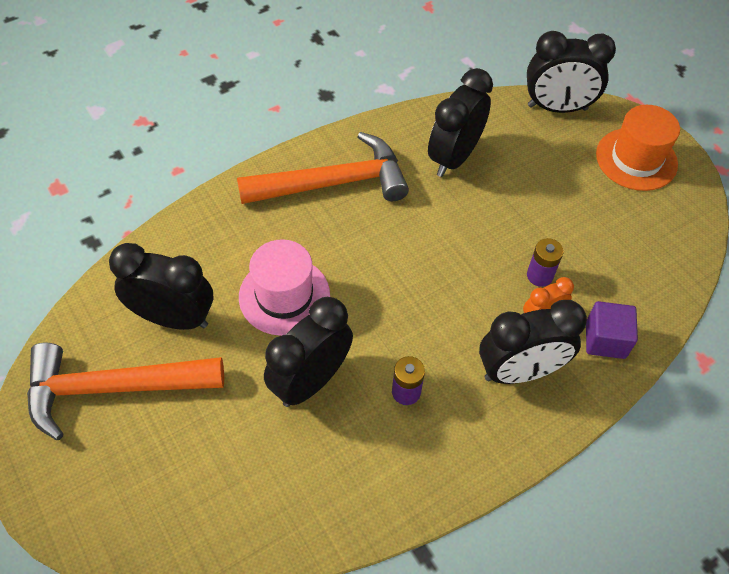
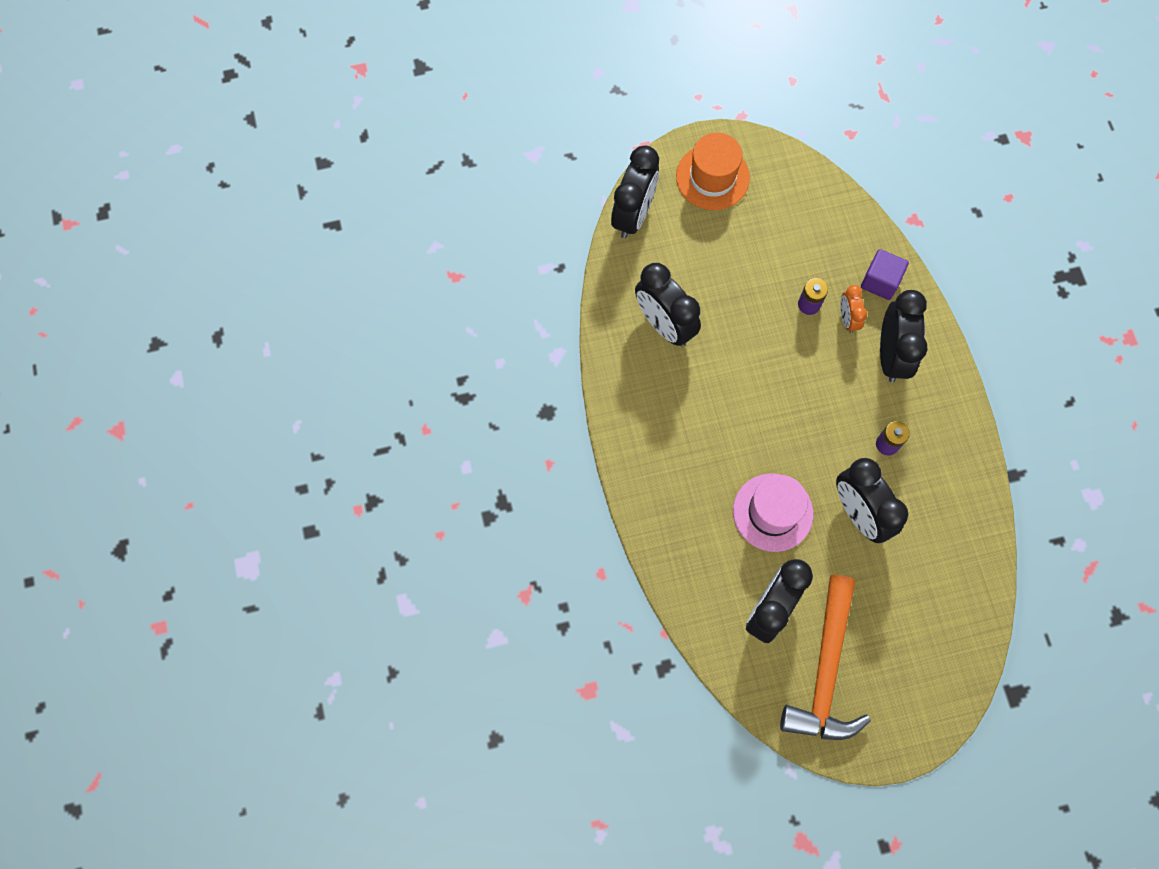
camera: 70 degrees left, 15 degrees up
orange hammer [237,132,409,204] -> none

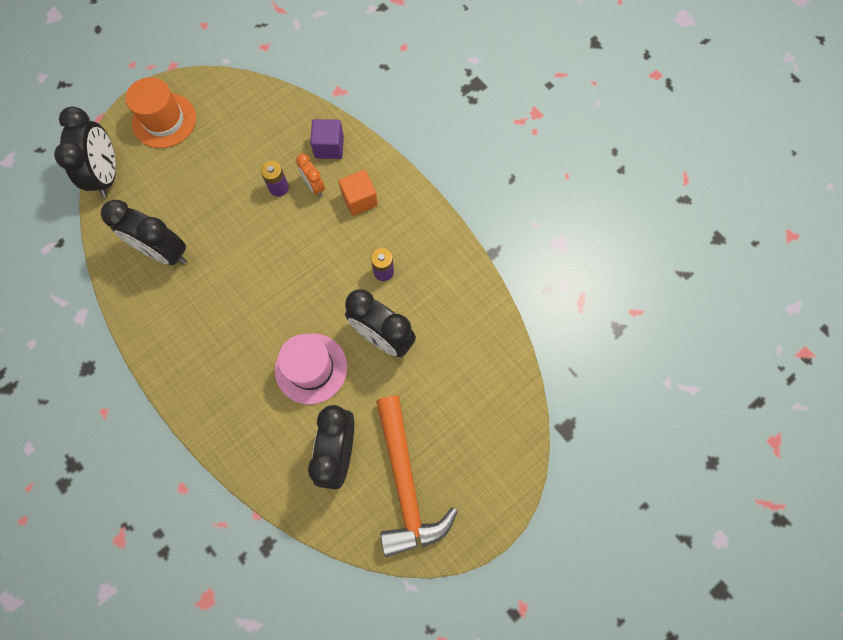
camera: 25 degrees left, 0 degrees up
black clock [880,290,928,382] -> orange cube [339,170,378,216]

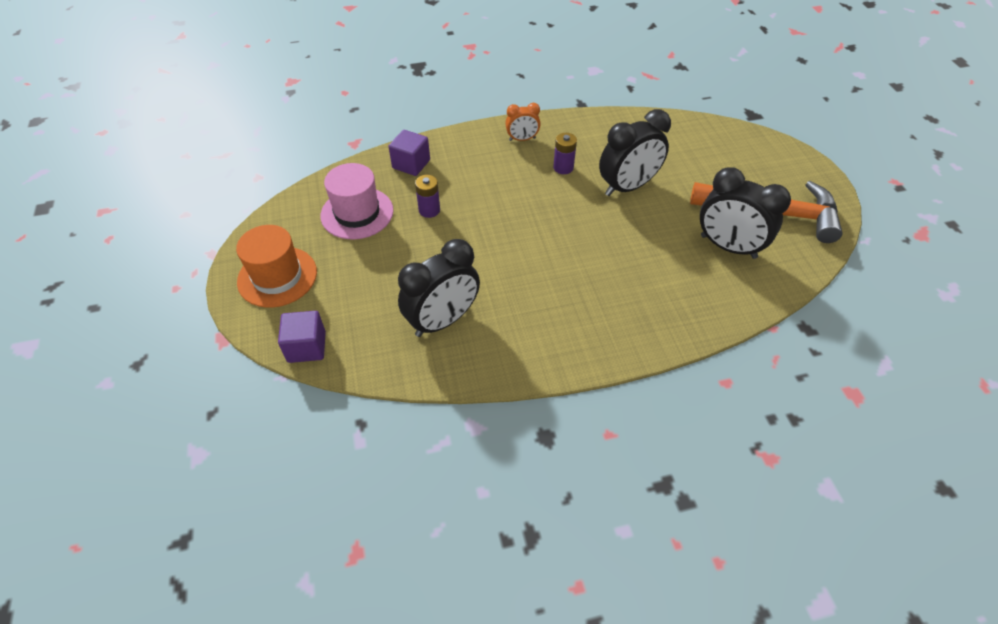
camera: 65 degrees left, 20 degrees down
black clock [54,106,116,197] -> purple cube [278,311,326,363]
pink hat [275,333,347,404] -> pink hat moved to [320,163,393,239]
orange clock [296,154,325,197] -> orange clock moved to [505,103,541,141]
orange cube [339,170,378,216] -> none

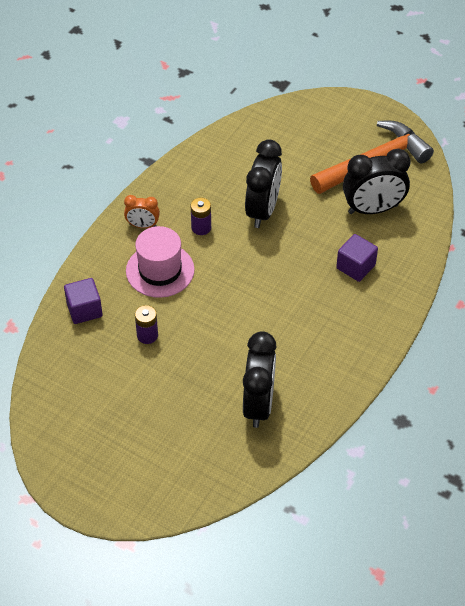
camera: 45 degrees left, 0 degrees up
orange hat [236,225,317,308] -> none
purple cube [278,311,326,363] -> purple cube moved to [336,234,378,282]
pink hat [320,163,393,239] -> pink hat moved to [126,226,195,298]
orange clock [505,103,541,141] -> orange clock turned 60 degrees clockwise [124,195,160,228]

